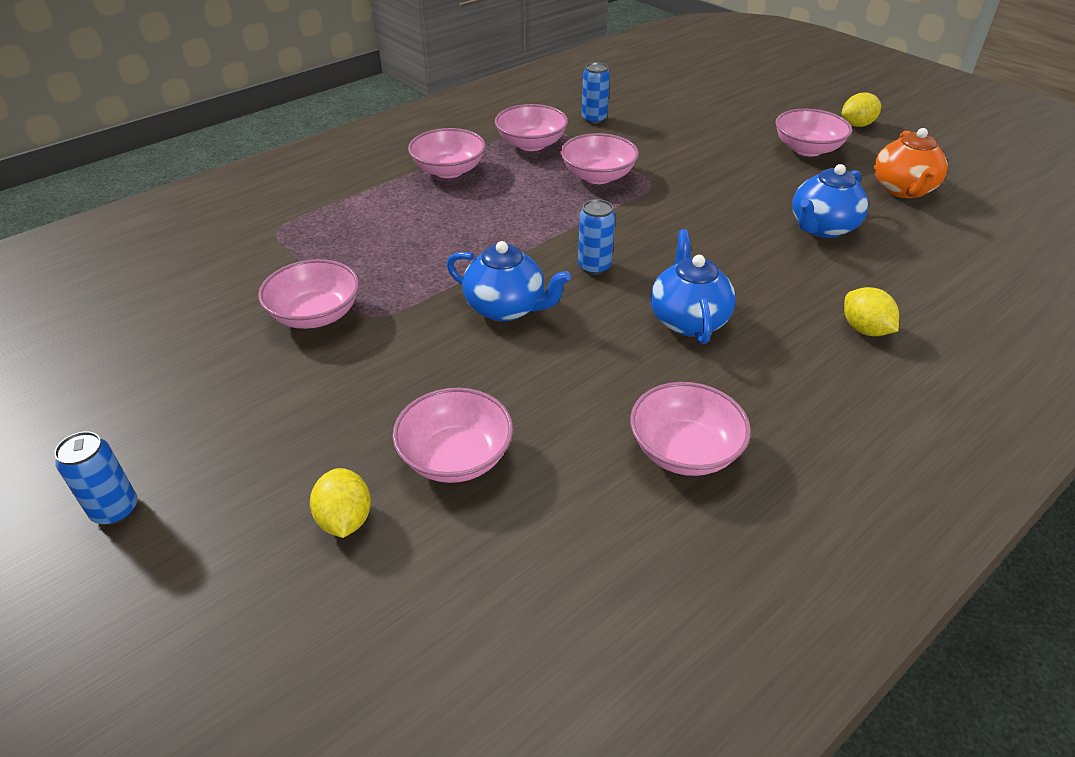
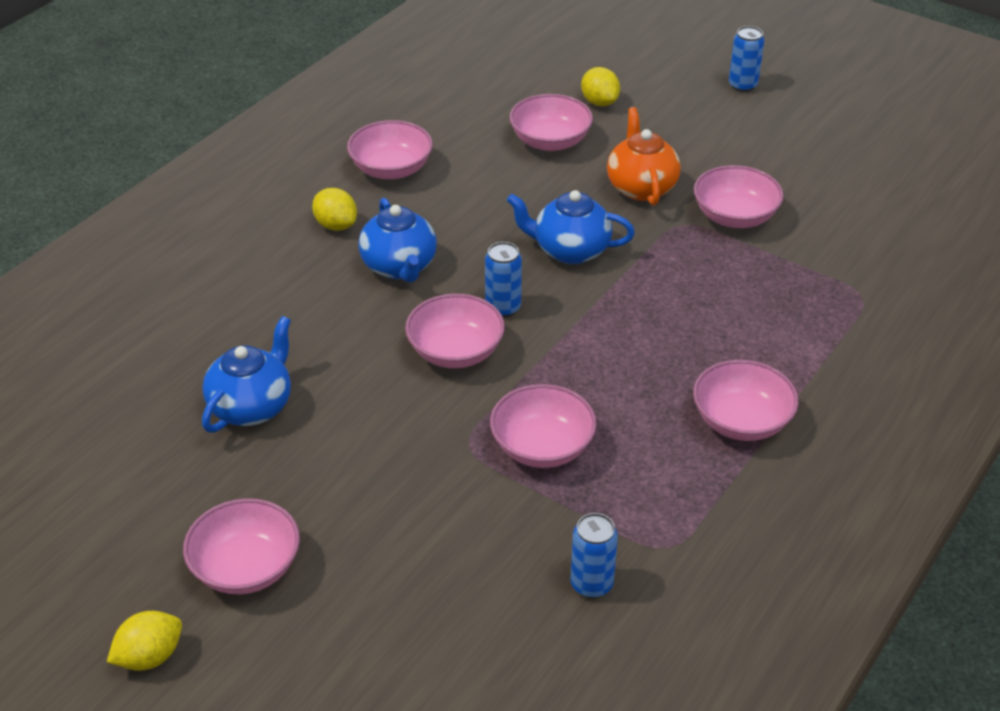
camera: 165 degrees right, 0 degrees up
pink bowl [495,104,568,151] -> pink bowl moved to [405,294,505,368]
yellow lemon [844,287,899,336] -> yellow lemon moved to [312,188,357,231]
orange teapot [874,128,948,198] -> orange teapot moved to [607,107,681,206]

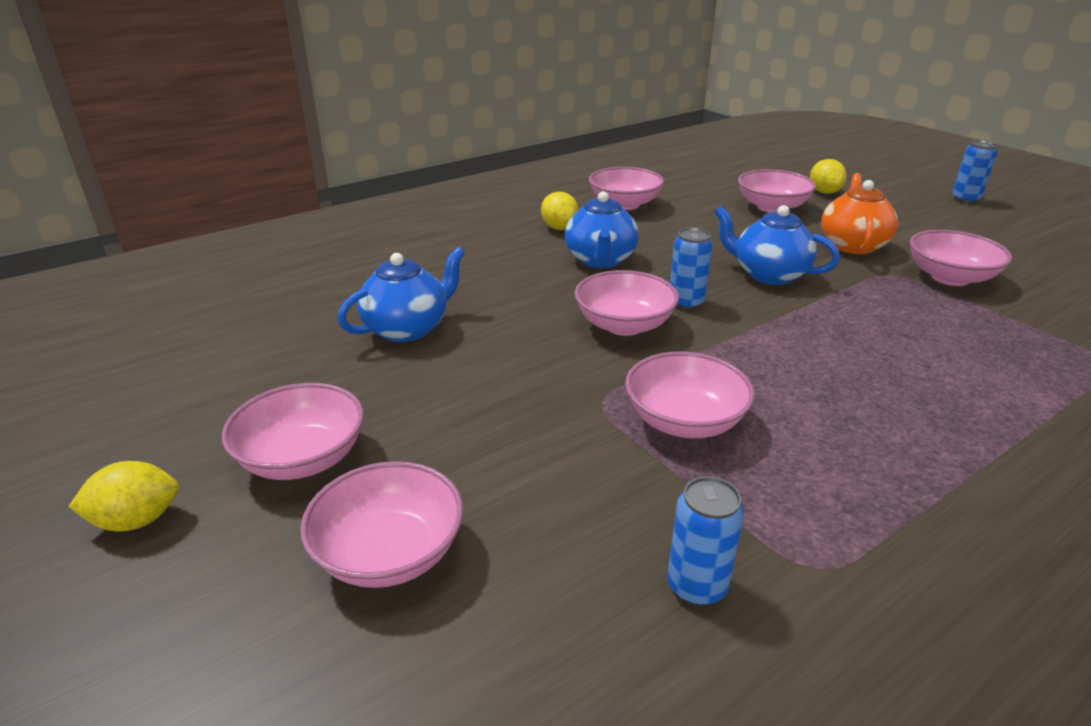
camera: 20 degrees right, 10 degrees down
pink bowl [693,360,799,441] -> pink bowl moved to [300,461,463,588]

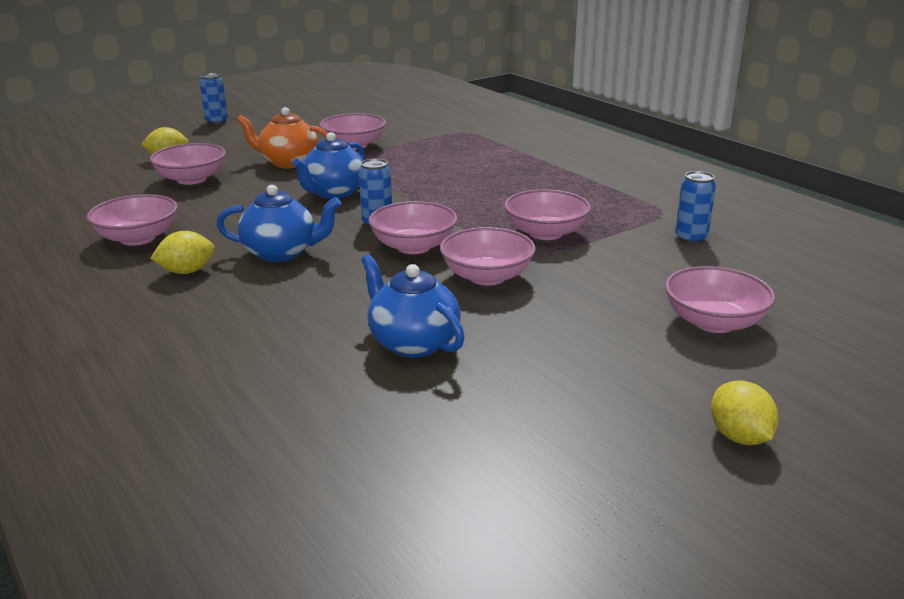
camera: 90 degrees left, 5 degrees down
pink bowl [222,383,364,480] -> pink bowl moved to [440,227,536,285]

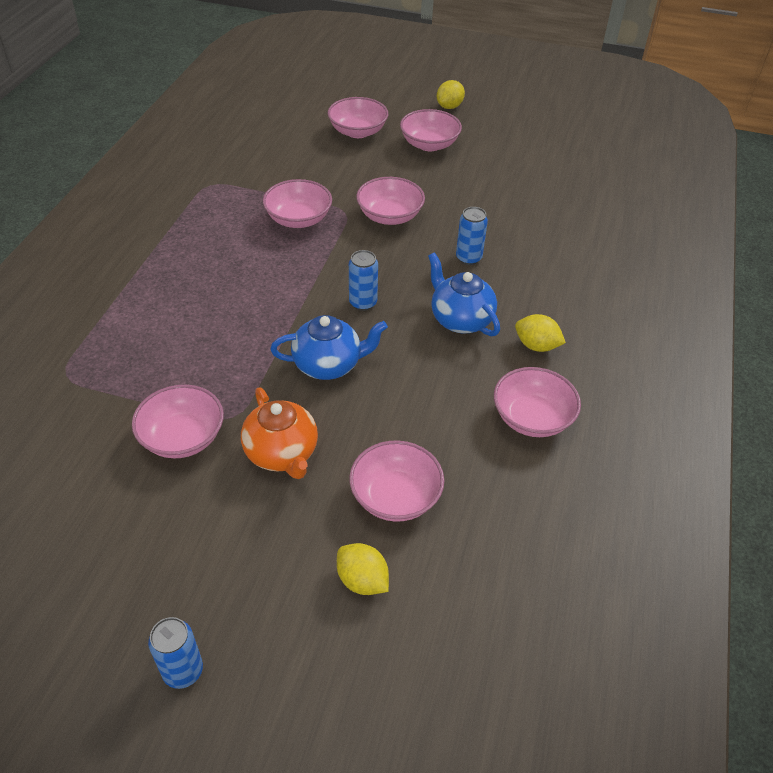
camera: 130 degrees left, 20 degrees up
blue teapot [361,254,465,358] -> none
pink bowl [369,201,457,254] -> pink bowl moved to [400,109,462,151]
blue can [675,171,716,244] -> blue can moved to [456,207,488,265]

